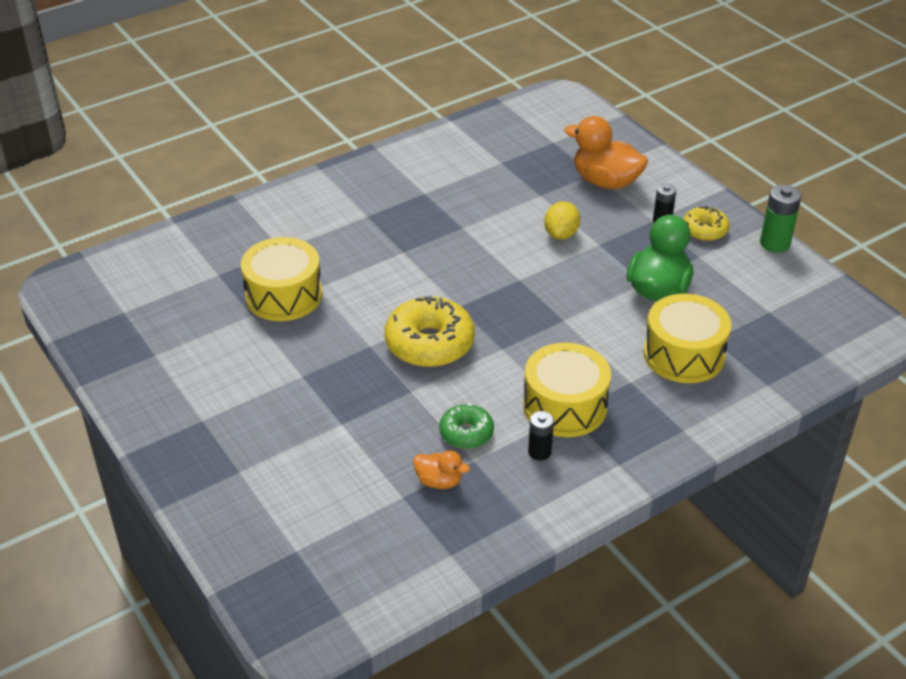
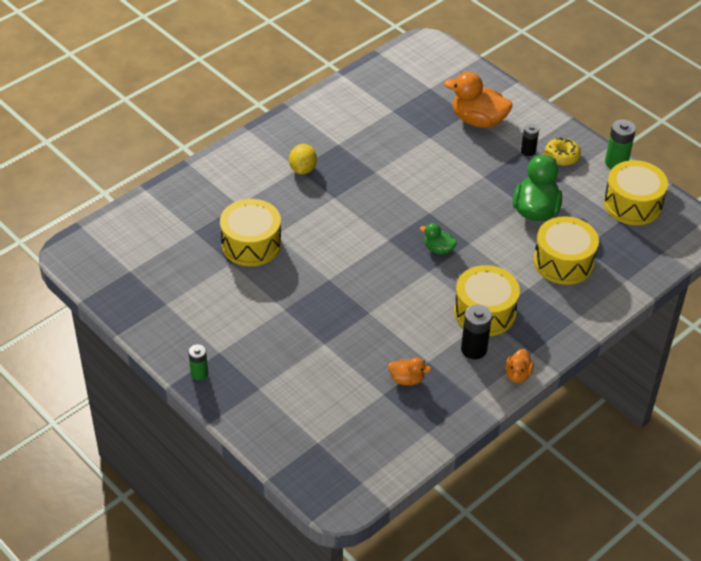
camera: 10 degrees left, 5 degrees up
yellow donut [384,296,475,367] -> none
green donut [439,404,494,449] -> none
black battery [528,411,554,461] -> black battery [461,304,492,359], size x1.54
yellow lemon [544,201,580,240] -> yellow lemon moved to [289,144,317,174]
none -> green battery [189,344,208,380]
none -> green duck [420,223,457,254]
none -> orange duck [505,349,534,383]
none -> yellow drum [604,160,668,225]

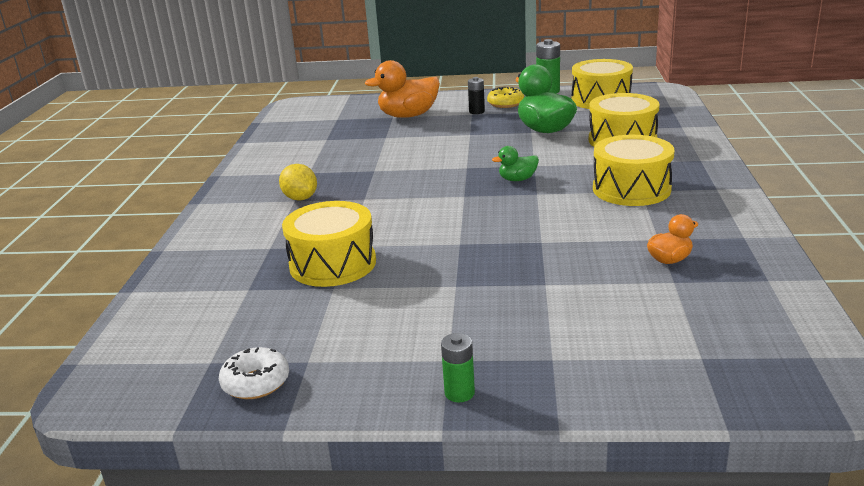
camera: 40 degrees left, 20 degrees down
black battery [461,304,492,359] -> none
orange duck [505,349,534,383] -> none
none -> white donut [219,347,289,399]

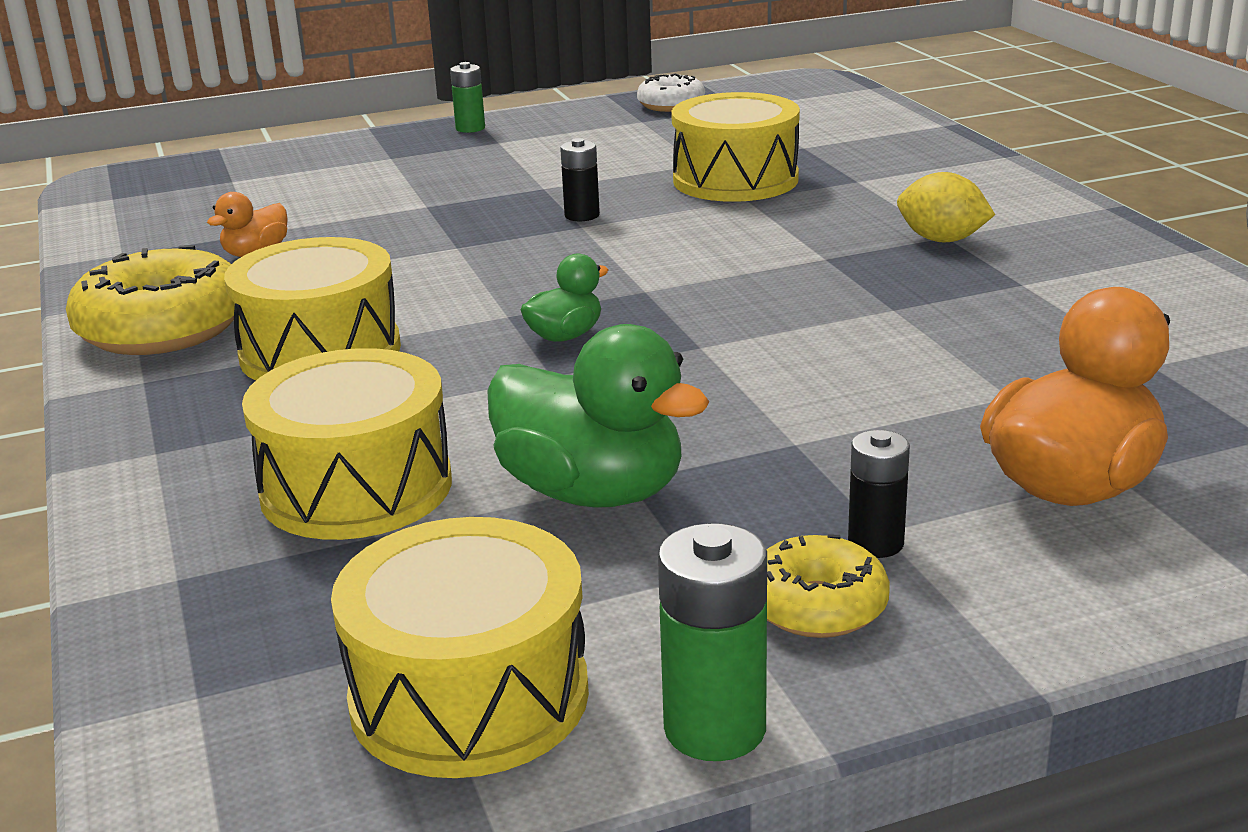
camera: 155 degrees right, 0 degrees up
none -> yellow donut [66,245,235,355]
none -> black battery [560,138,600,221]

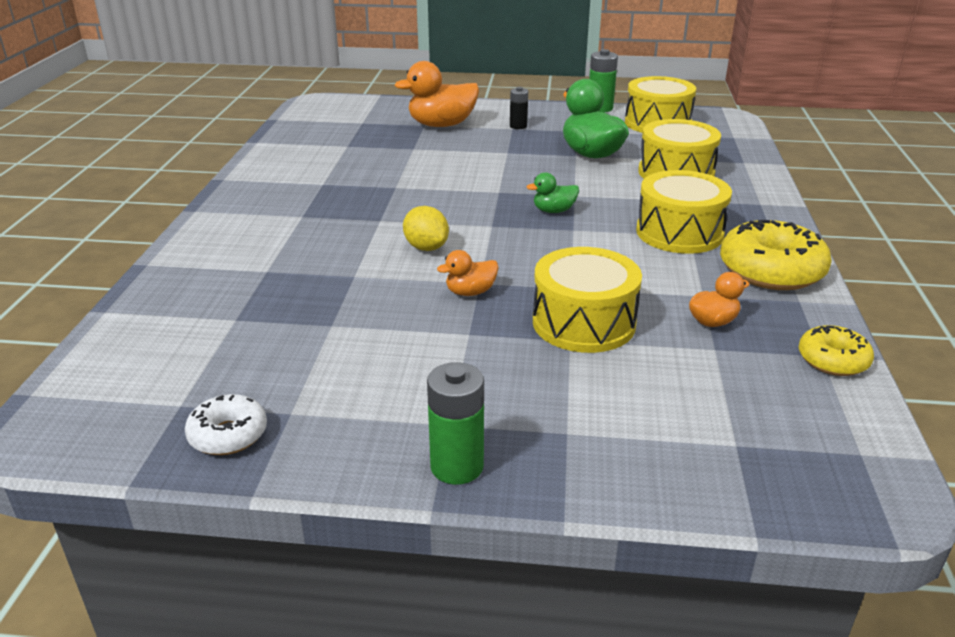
camera: 155 degrees left, 5 degrees up
green battery [450,62,485,133] -> green battery [427,362,484,485], size x1.54
black battery [560,138,600,221] -> orange duck [437,250,499,296]
yellow drum [671,92,800,202] -> yellow drum moved to [533,247,642,353]
yellow donut [766,534,890,638] -> yellow donut moved to [799,325,874,376]
yellow lemon [897,172,995,243] -> yellow lemon moved to [403,206,449,251]

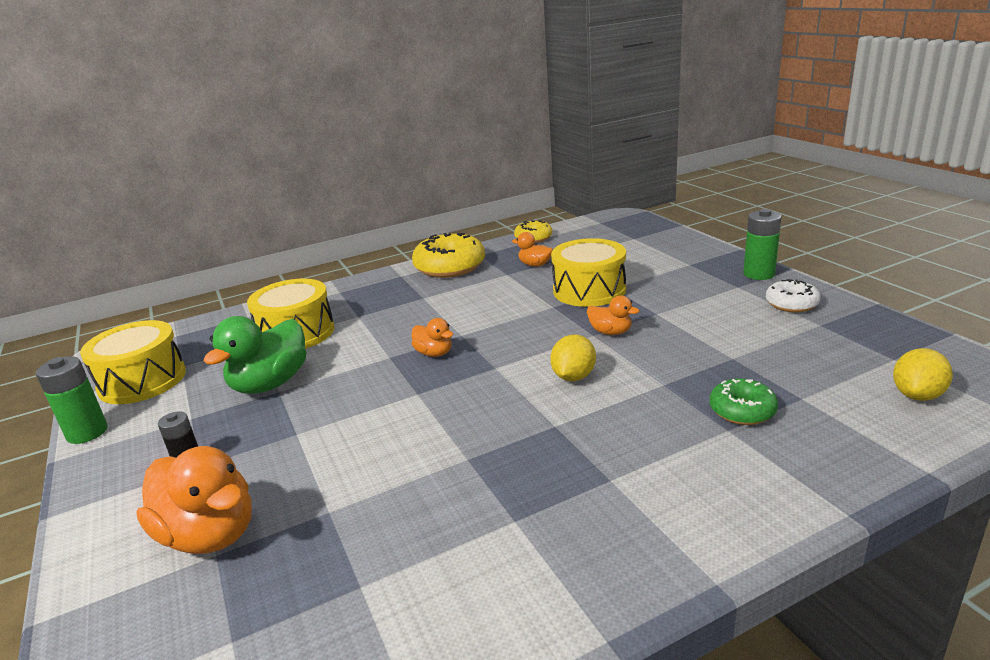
camera: 120 degrees left, 5 degrees down
white donut [185,394,267,455] -> white donut moved to [766,279,821,312]
green duck [526,172,579,213] -> orange duck [412,318,453,357]
yellow drum [636,170,732,254] -> none
none -> green donut [710,378,778,425]
none -> yellow lemon [893,348,953,401]

